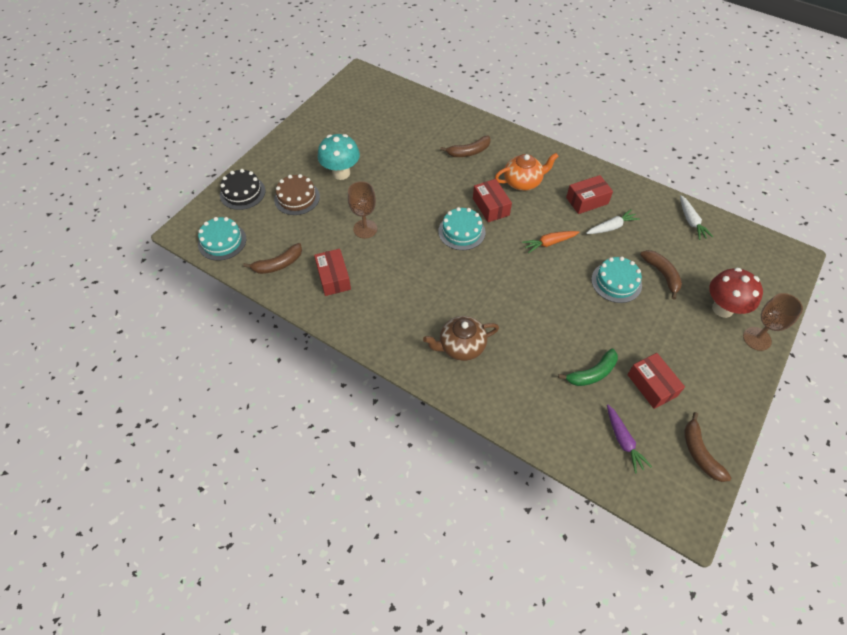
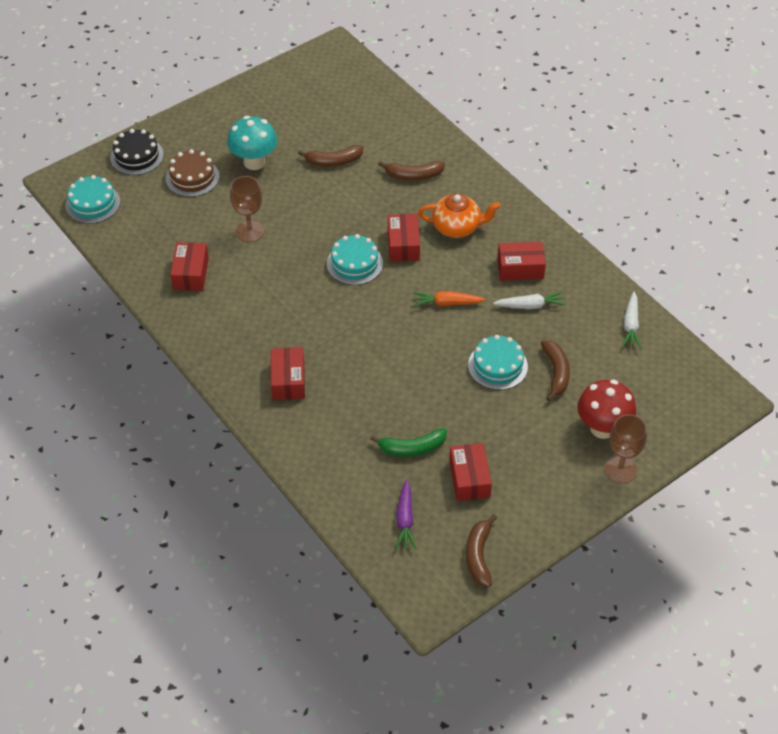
camera: 20 degrees right, 5 degrees down
brown banana [243,243,302,274] -> brown banana moved to [298,145,363,167]
brown teapot [423,316,499,361] -> red box [271,347,305,400]

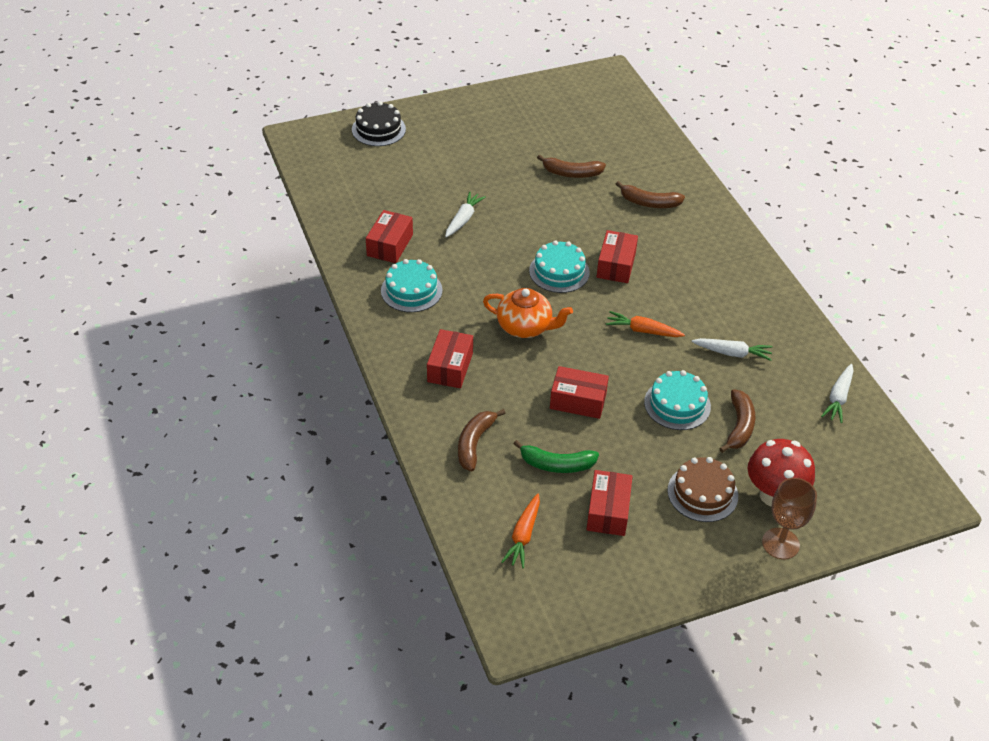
camera: 15 degrees right, 5 degrees down
turquoise cake [65,175,120,224] -> turquoise cake moved to [381,259,442,312]
brown cake [166,149,219,197] -> brown cake moved to [667,457,738,522]
turquoise mushroom [227,116,277,170] -> none
brown goblet [230,176,264,242] -> white carrot [445,191,486,237]
purple carrot [395,479,416,550] -> orange carrot [501,494,540,568]
orange teapot [418,194,500,238] -> orange teapot moved to [483,288,573,338]
brown banana [466,515,497,587] -> brown banana moved to [458,409,506,471]
red box [497,242,546,281] -> red box moved to [550,366,609,419]

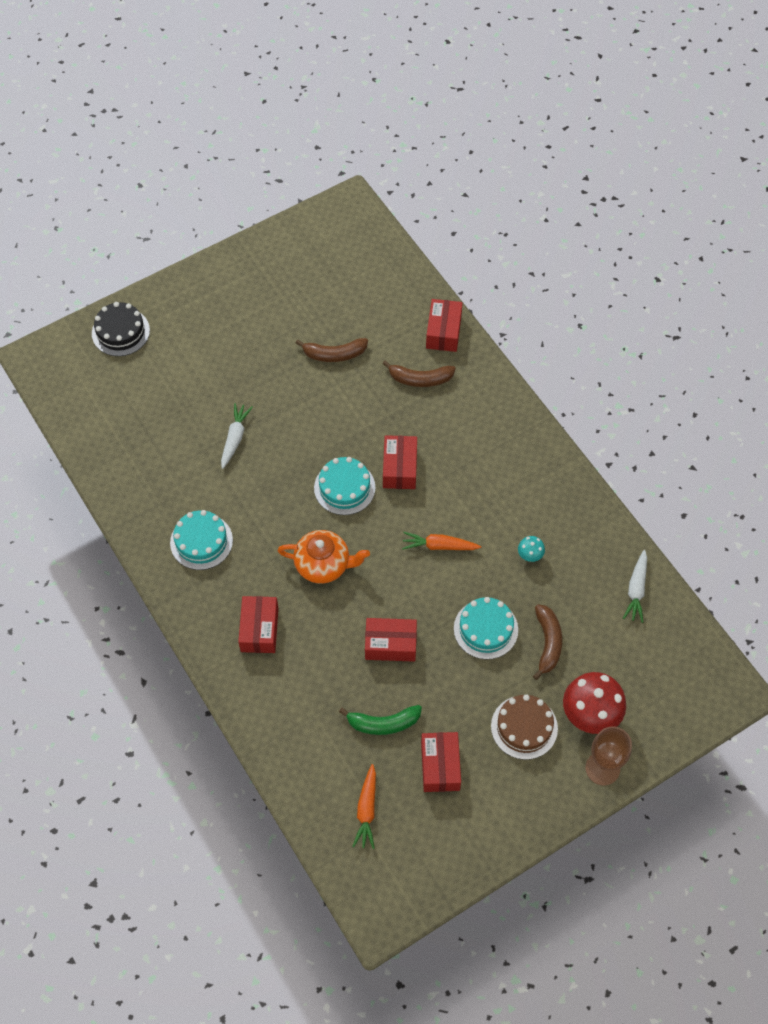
camera: 10 degrees left, 15 degrees up
red box [366,210,413,263] -> red box moved to [426,299,463,352]
brown banana [458,409,506,471] -> none
white carrot [692,338,773,361] -> turquoise mushroom [518,536,545,562]

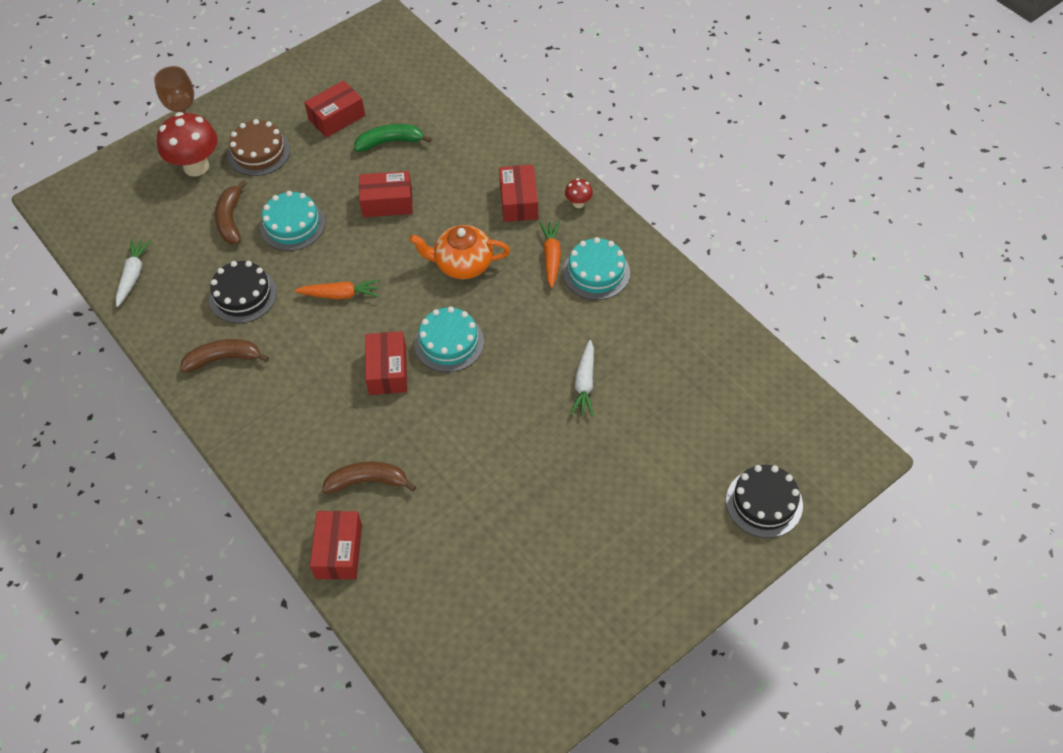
camera: 175 degrees right, 5 degrees down
brown banana [296,338,368,362] -> brown banana moved to [180,339,269,373]
orange carrot [352,764,376,849] -> orange carrot moved to [539,221,561,288]
red box [421,732,461,792] -> red box turned 60 degrees clockwise [304,80,365,138]
turquoise mushroom [518,536,545,562] -> black cake [209,261,277,323]
none -> red mushroom [565,178,593,208]

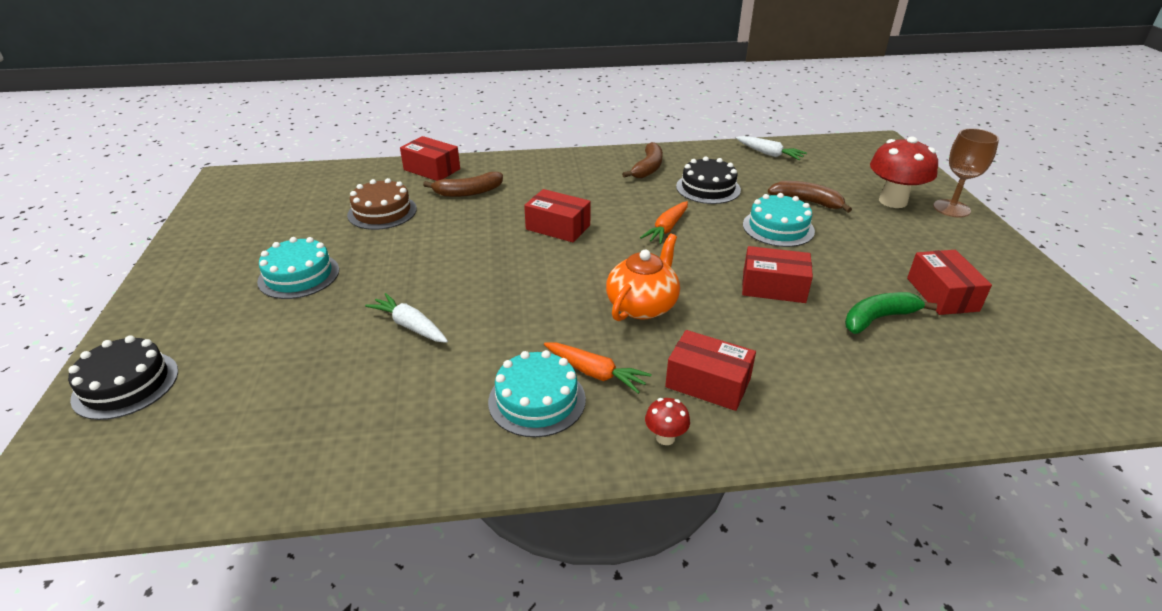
camera: 120 degrees right, 20 degrees down
brown cake [228,119,290,176] -> brown cake moved to [347,178,417,230]
brown banana [322,462,416,494] -> brown banana turned 45 degrees clockwise [423,172,503,197]
green banana [354,124,432,152] -> green banana turned 135 degrees counterclockwise [845,292,937,334]
red box [359,171,413,217] -> red box turned 75 degrees clockwise [742,246,813,303]
turquoise cake [414,306,484,372] -> turquoise cake moved to [257,237,339,299]

